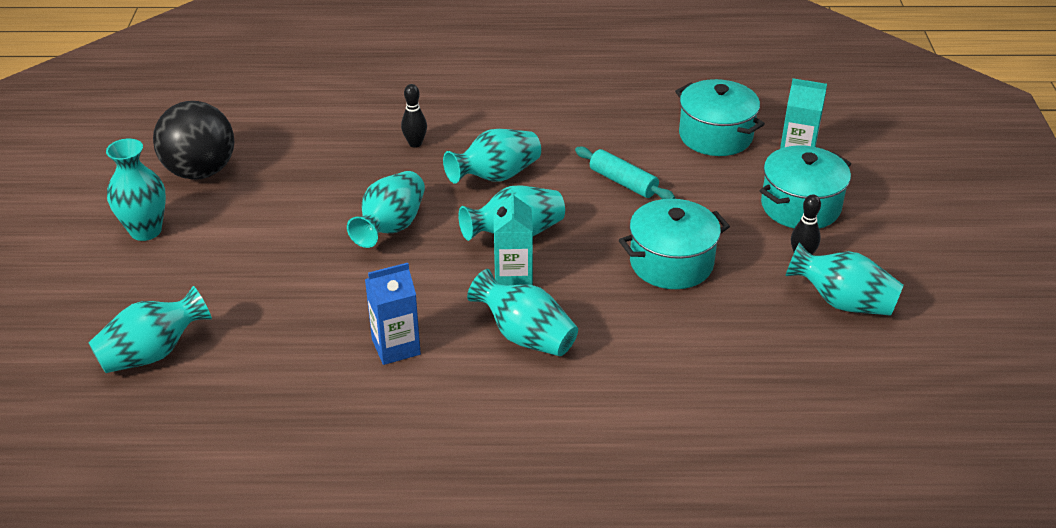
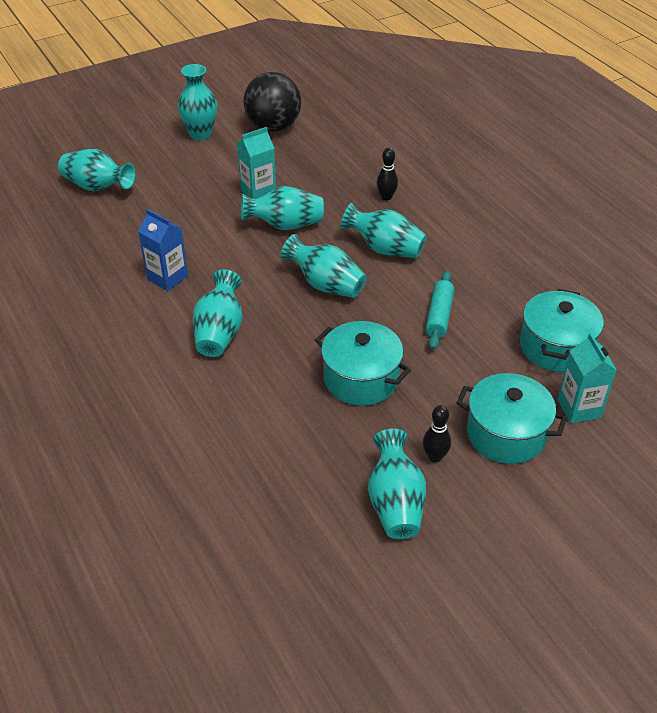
camera: 60 degrees right, 5 degrees up
turquoise carton [493,190,533,285] -> turquoise carton moved to [237,127,276,199]

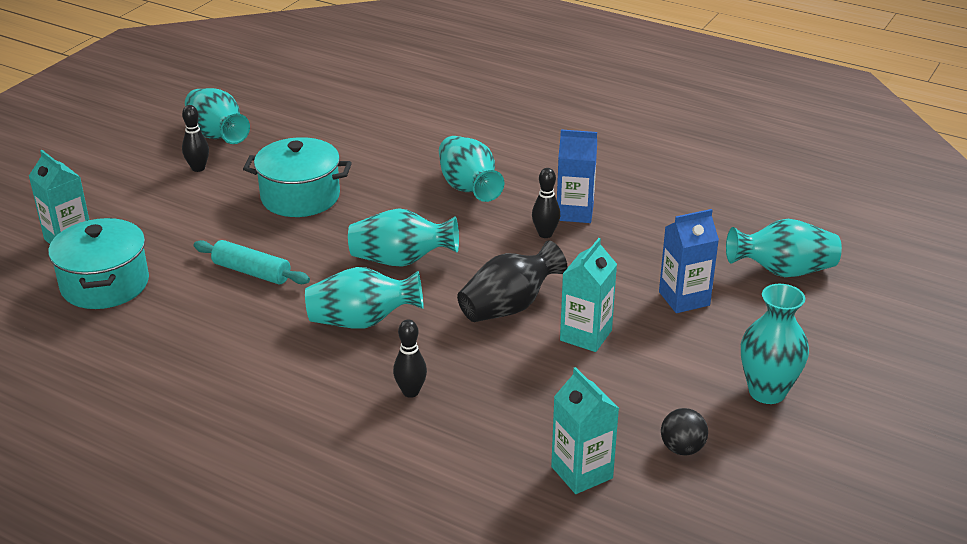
camera: 150 degrees right, 10 degrees down
turquoise vase [241,186,324,230] -> black vase [457,240,568,322]
black ball [243,72,301,132] -> black ball [661,408,708,455], size x0.45
turquoise rolling pin [426,271,454,350] -> turquoise rolling pin turned 45 degrees counterclockwise [194,240,310,284]
turquoise pot [456,373,567,464] -> none
none -> black bowling pin [532,168,560,238]
none -> turquoise carton [551,367,619,494]
none -> blue carton [659,209,719,313]

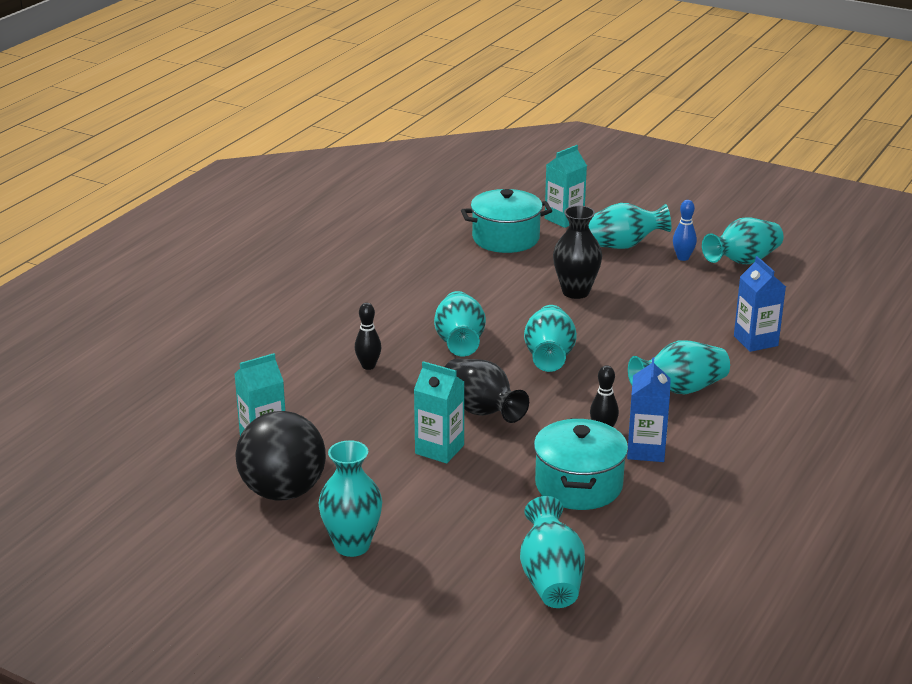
camera: 90 degrees right, 5 degrees down
black bowling pin [182,105,209,172] -> blue bowling pin [673,200,697,261]
turquoise rolling pin [194,240,310,284] -> none
turquoise pot [243,137,352,217] -> turquoise pot moved to [534,418,628,510]
blue carton [659,209,719,313] -> blue carton moved to [734,256,786,352]
black ball [661,408,708,455] -> black ball [236,411,326,501], size x2.20
none -> black vase [553,206,602,299]
none -> turquoise vase [589,203,671,249]

